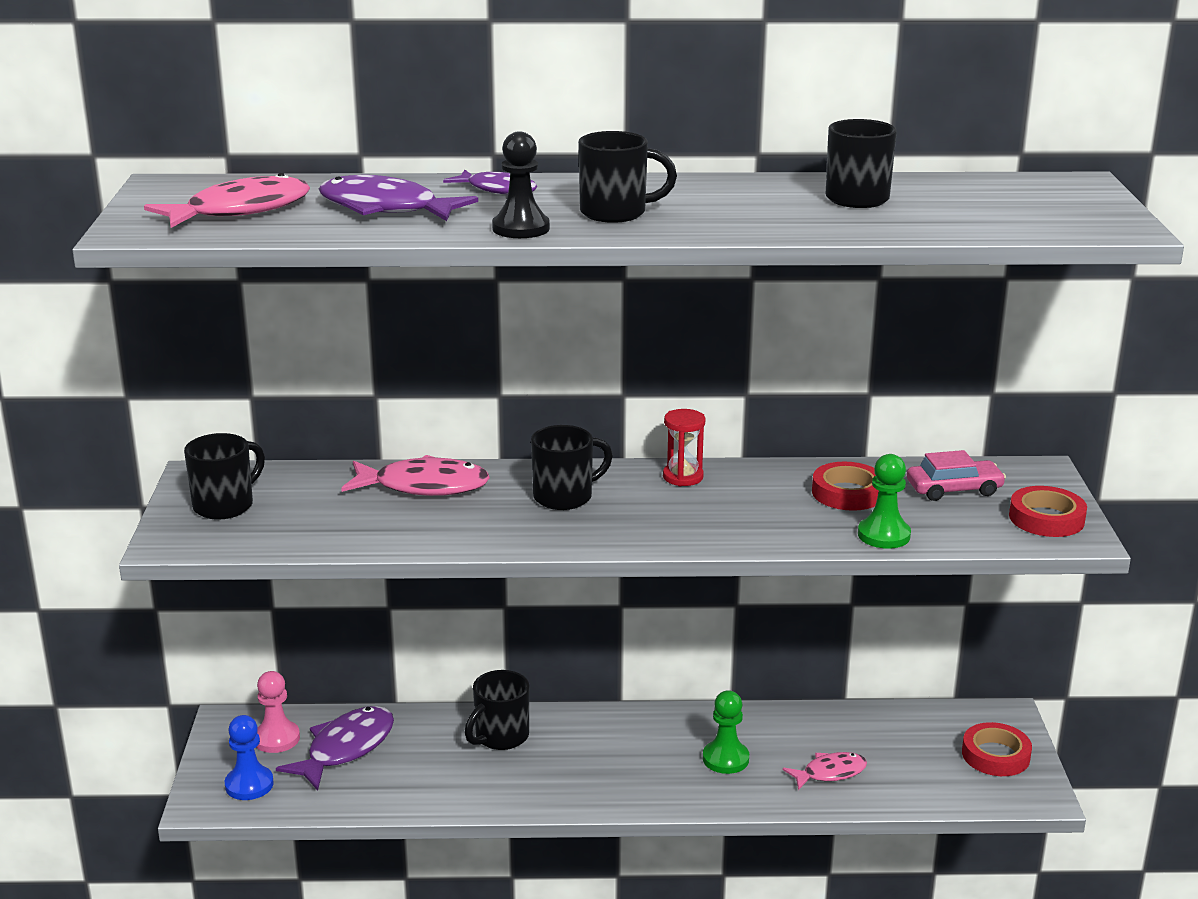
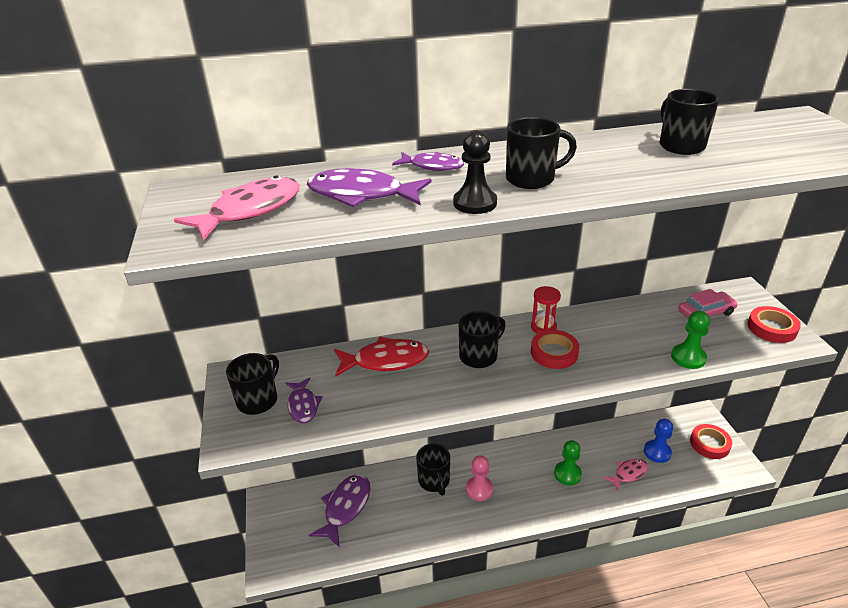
camera: 10 degrees left, 10 degrees up
blue pawn [225,715,274,800] -> blue pawn moved to [644,419,673,463]
pink pawn [256,671,300,753] -> pink pawn moved to [466,455,493,501]
pink fish [341,455,490,496] -> red fish [334,337,429,377]
black mug [465,670,529,750] -> black mug turned 45 degrees counterclockwise [416,443,450,496]
red tape [812,462,879,511] -> red tape moved to [531,330,579,369]
none -> purple fish [286,378,323,423]

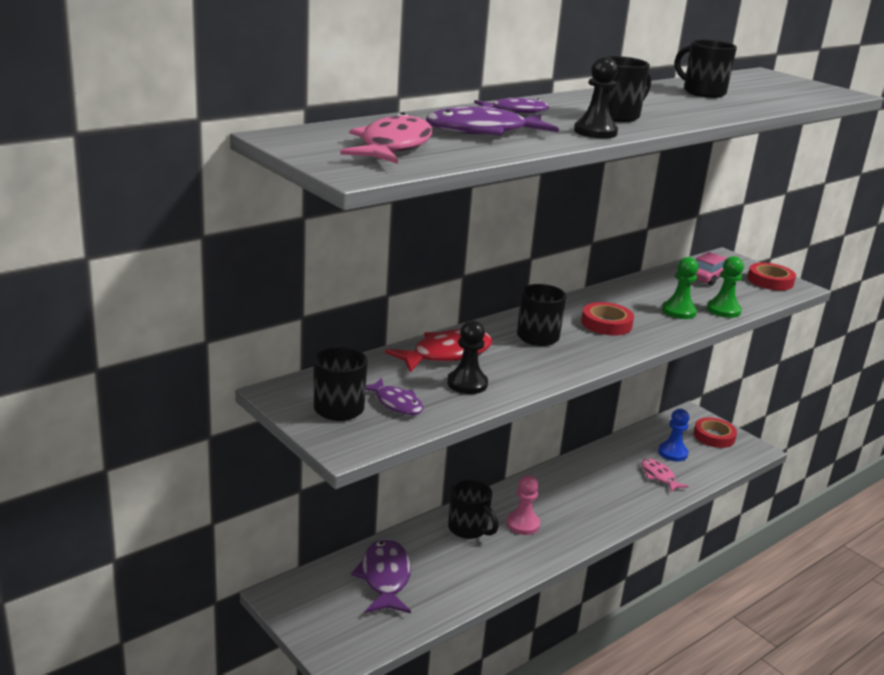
camera: 30 degrees left, 10 degrees down
red hourglass [531,286,561,334] -> none
green pawn [554,440,582,485] -> green pawn moved to [662,257,698,319]
pink fish [603,459,648,491] -> pink fish turned 60 degrees counterclockwise [641,459,689,492]
none -> black pawn [447,320,488,394]

